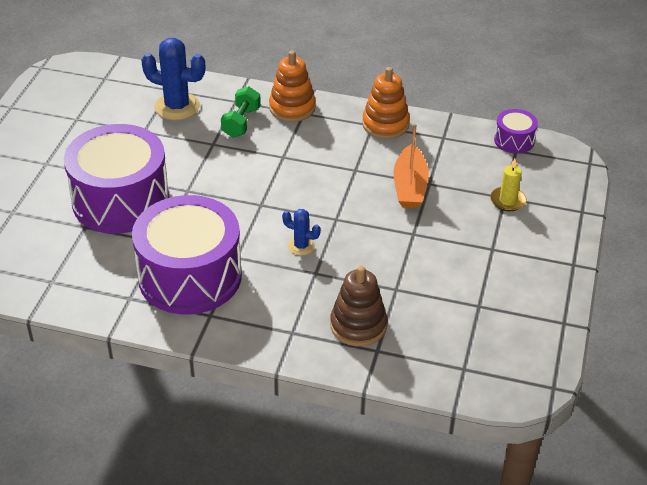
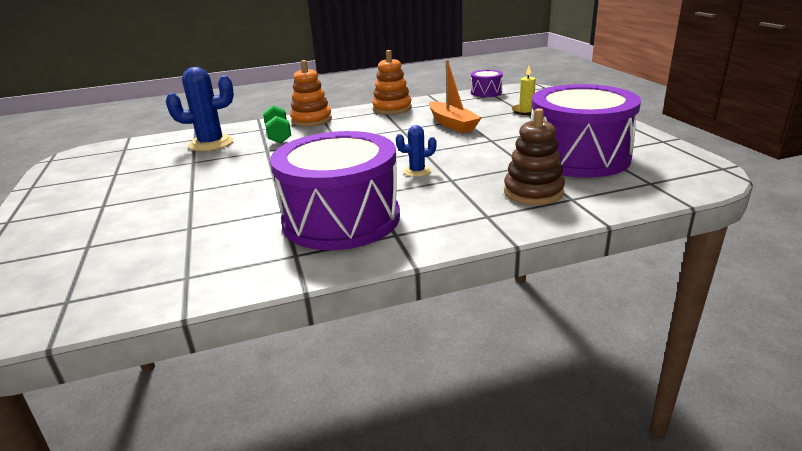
camera: 30 degrees left, 15 degrees down
purple drum [64,124,169,233] -> purple drum moved to [531,84,641,178]

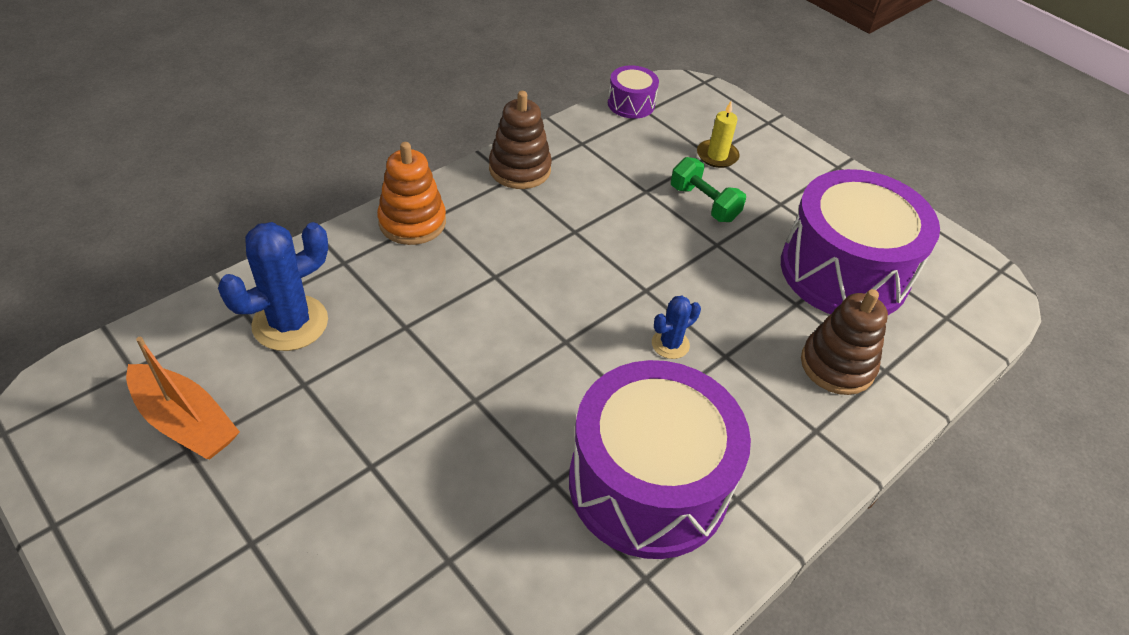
camera: 30 degrees left, 20 degrees up
green dumbbell [263,105,291,143] -> green dumbbell moved to [671,157,746,222]
orange stacking toy [372,50,412,115] -> brown stacking toy [489,91,552,189]
orange boat [429,60,481,133] -> orange boat moved to [126,337,240,459]

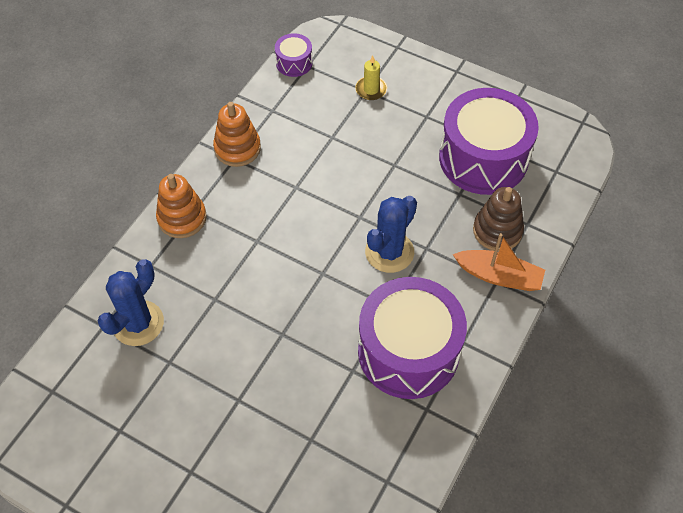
camera: 15 degrees left, 10 degrees up
orange boat [126,337,240,459] -> orange boat moved to [453,233,545,291]
brown stacking toy [489,91,552,189] -> orange stacking toy [213,102,261,167]
blue cactus [652,296,701,359] -> blue cactus [365,196,417,273], size x1.89
green dumbbell [671,157,746,222] -> none

